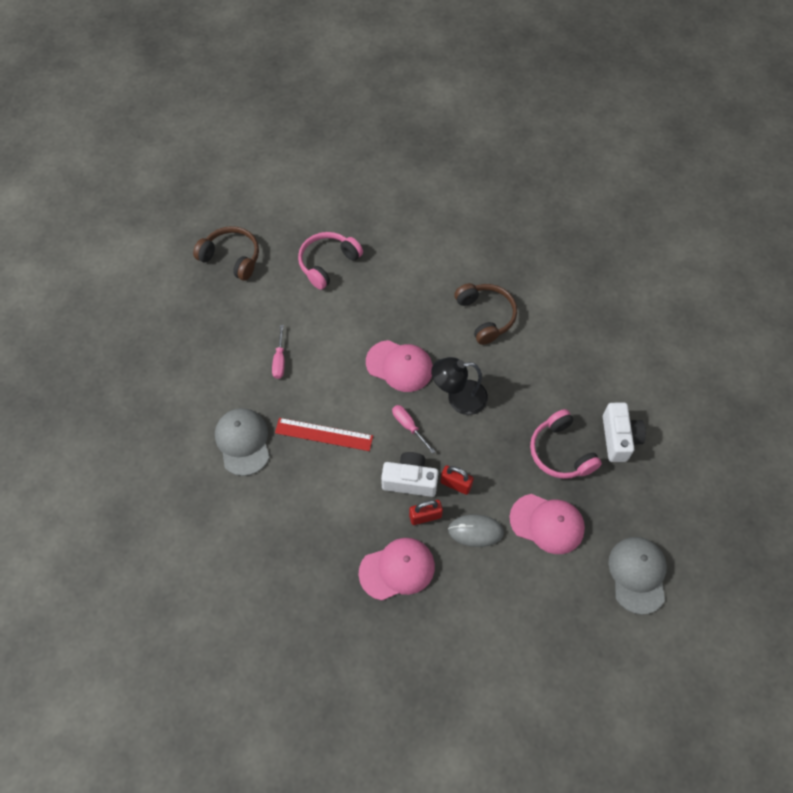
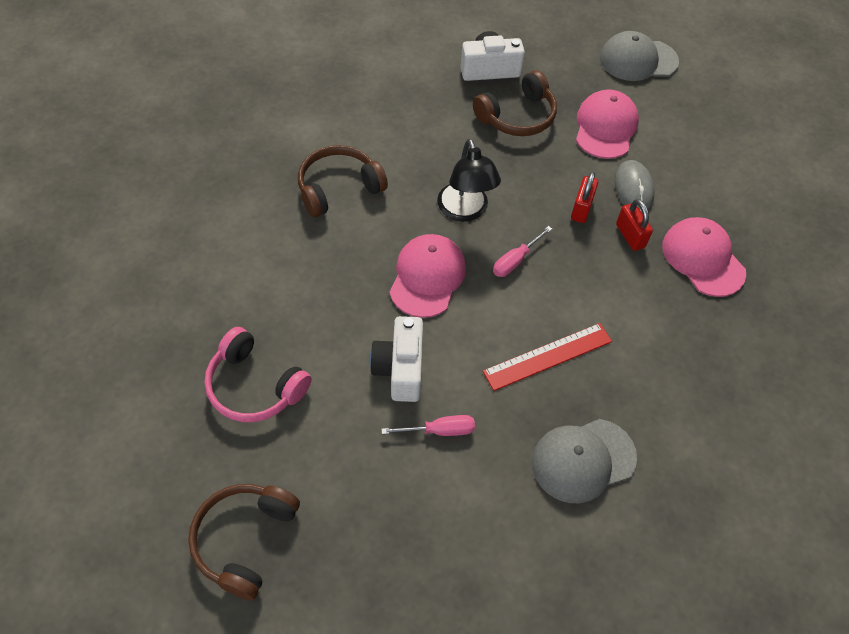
camera: 100 degrees left, 5 degrees down
red ruler [275,418,373,451] -> red ruler turned 60 degrees clockwise [483,323,612,391]
white camera [381,452,439,497] -> white camera moved to [370,316,423,402]
pink headphones [530,409,602,479] -> brown headphones [473,70,557,136]

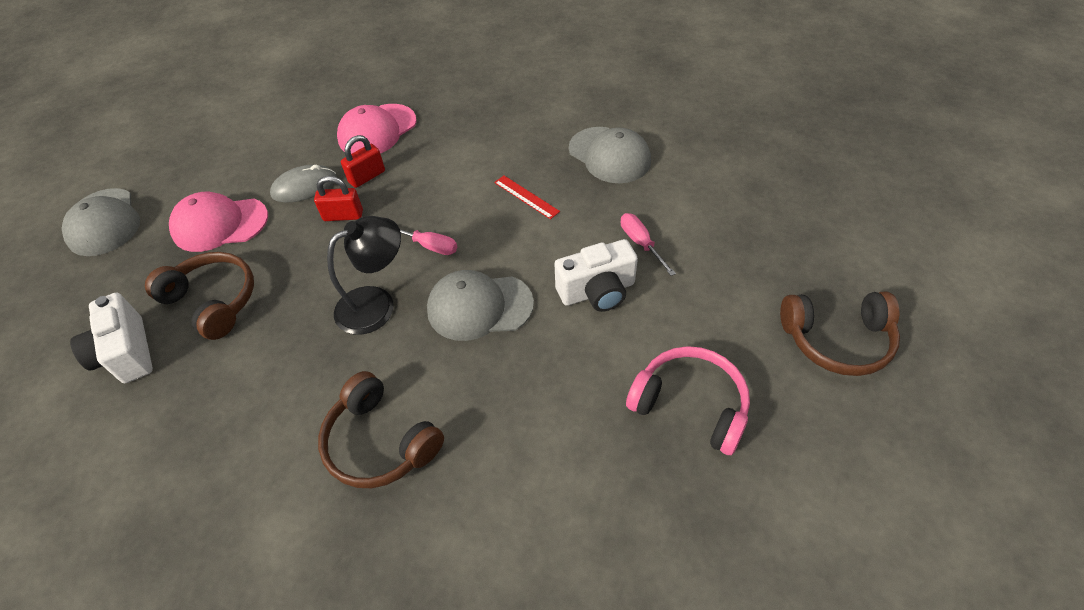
camera: 105 degrees left, 5 degrees down
pink headphones [204,327,311,422] -> pink headphones turned 75 degrees counterclockwise [626,346,750,455]
pink cap [389,234,466,318] -> grey cap [427,270,534,341]
red ruler [483,323,612,391] -> red ruler [494,176,560,219], size x0.62

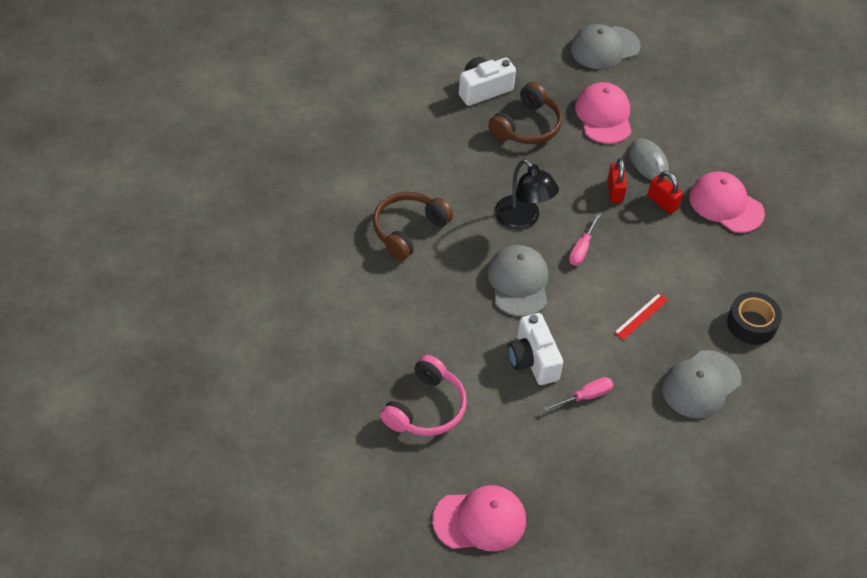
camera: 85 degrees right, 0 degrees up
brown headphones [780,292,900,376] -> pink cap [432,485,526,551]
none -> black tape [727,292,782,345]

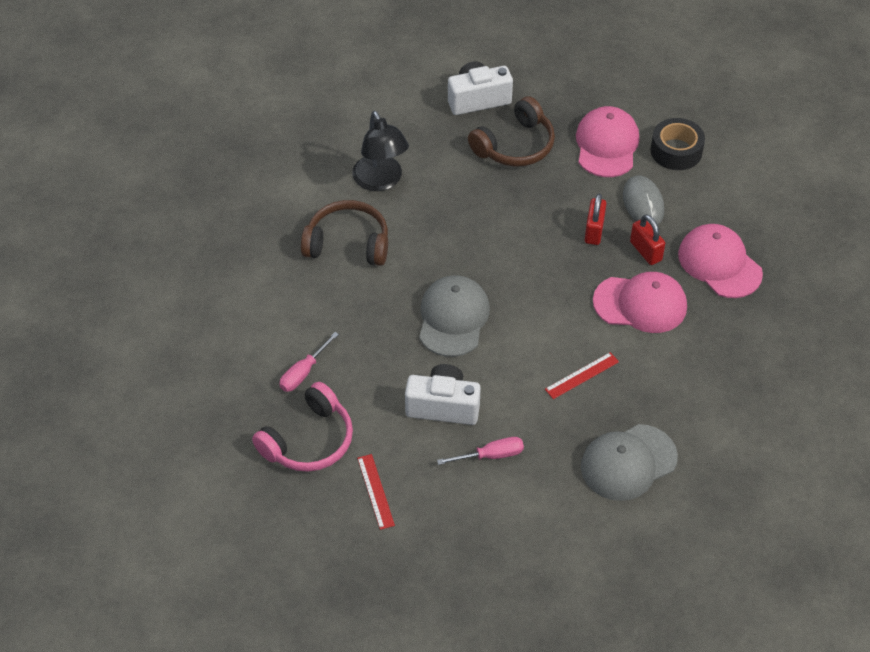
camera: 15 degrees right, 0 degrees up
brown headphones [373,192,453,261] -> brown headphones turned 45 degrees clockwise [301,200,388,266]
pink cap [432,485,526,551] -> pink cap moved to [593,272,687,333]
black lamp [495,159,559,230] -> black lamp moved to [352,111,409,191]
white camera [508,313,563,385] -> white camera turned 105 degrees clockwise [405,364,481,425]
pink screwdriver [569,213,601,265] -> pink screwdriver moved to [279,332,339,392]
grey cap [571,24,641,69] -> none
black tape [727,292,782,345] -> black tape moved to [651,118,705,170]
none -> red ruler [357,454,395,530]

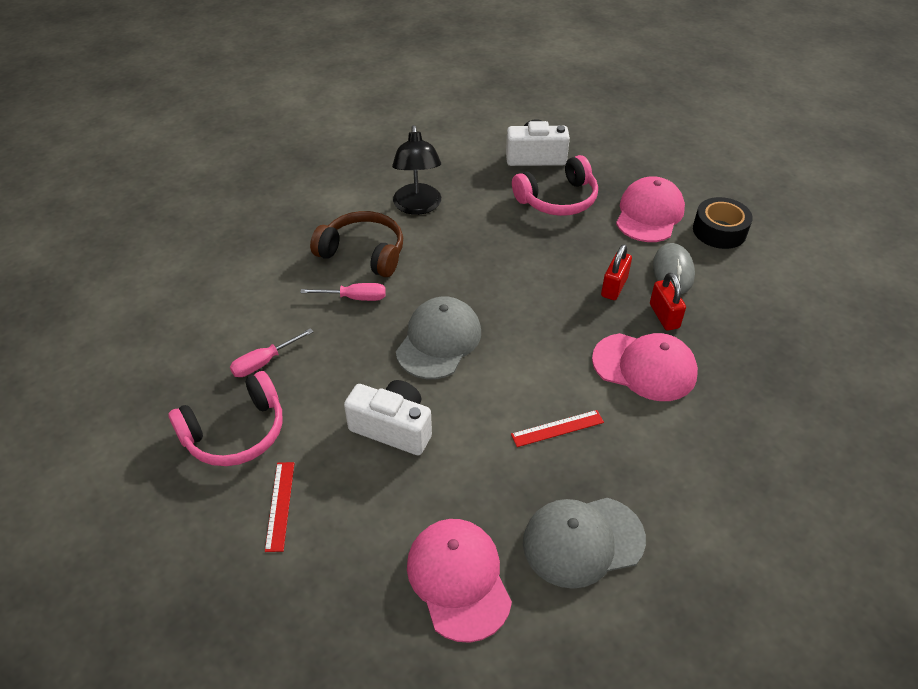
camera: 15 degrees right, 5 degrees down
pink screwdriver [437,437,524,465] -> pink screwdriver moved to [300,283,386,301]
brown headphones [468,96,555,167] -> pink headphones [512,155,598,216]
pink cap [678,224,763,298] -> pink cap moved to [407,519,512,643]

